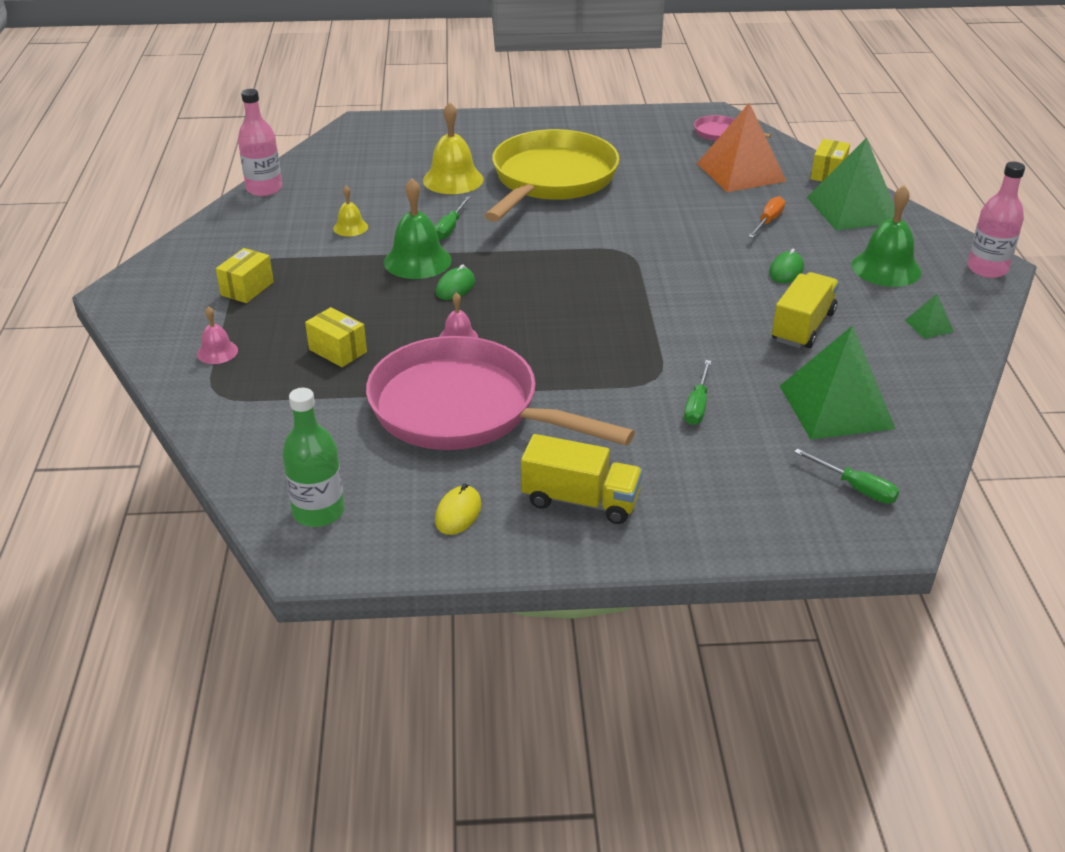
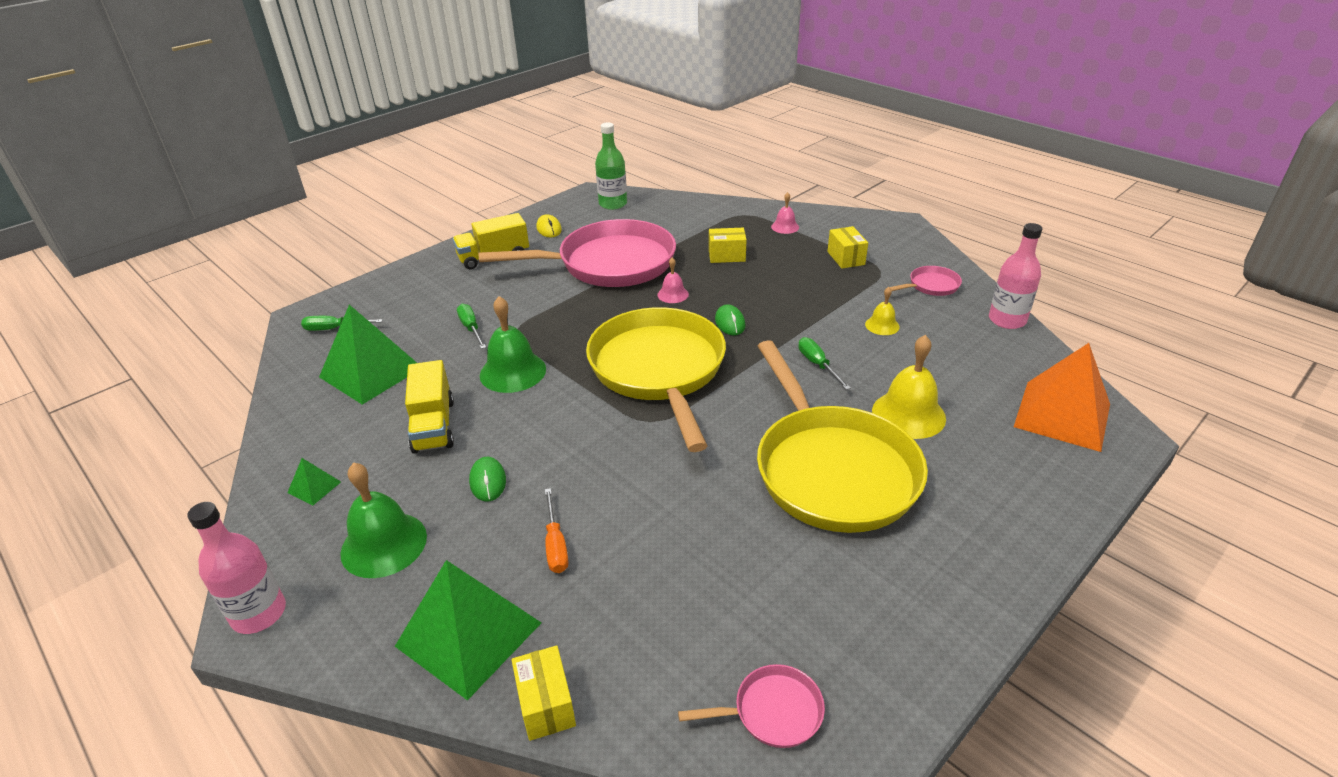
camera: 140 degrees right, 0 degrees up
green bell [384,178,452,279] -> green bell moved to [480,296,546,393]
orange pyramid [697,103,786,192] -> orange pyramid moved to [1014,343,1110,452]
none -> yellow pan [586,307,726,452]
none -> pink pan [889,266,962,296]

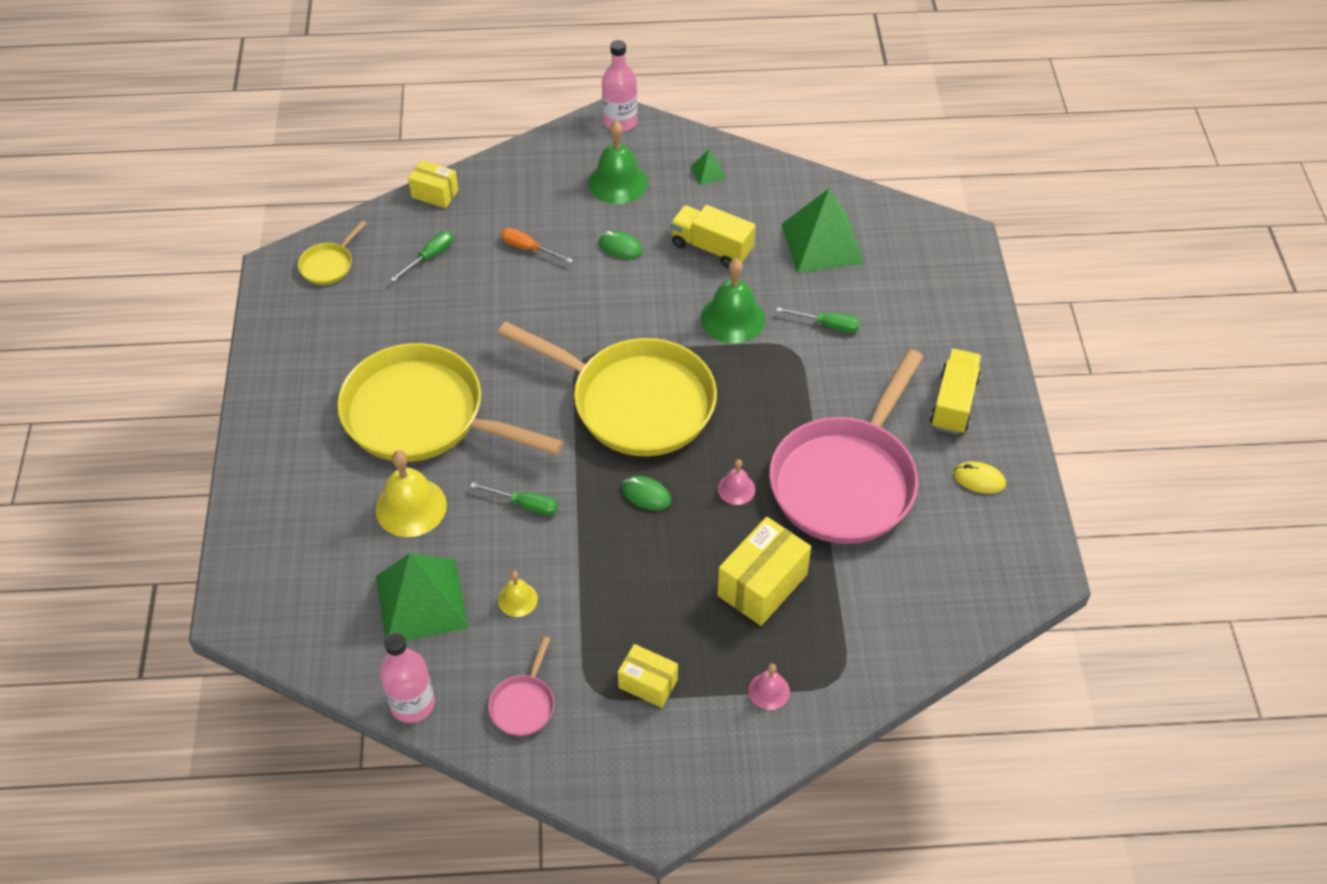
camera: 130 degrees right, 15 degrees up
green screwdriver [301,316,383,331] -> green screwdriver moved to [391,231,453,282]
green pyramid [395,560,541,700] -> green pyramid moved to [376,553,468,641]
green bottle [595,122,627,210] -> none
pink pan [678,664,825,748] -> yellow pan [298,220,366,285]
yellow box [709,228,747,263] -> yellow box [717,517,811,626], size x1.64
orange pyramid [1014,343,1110,452] -> none

